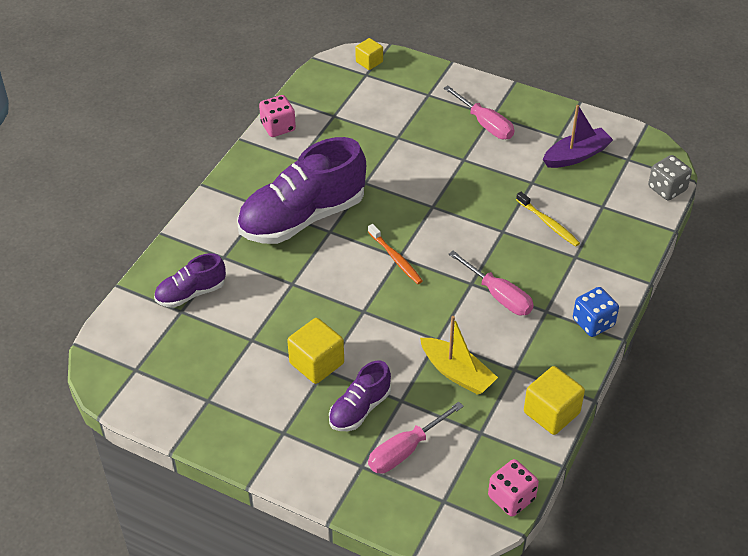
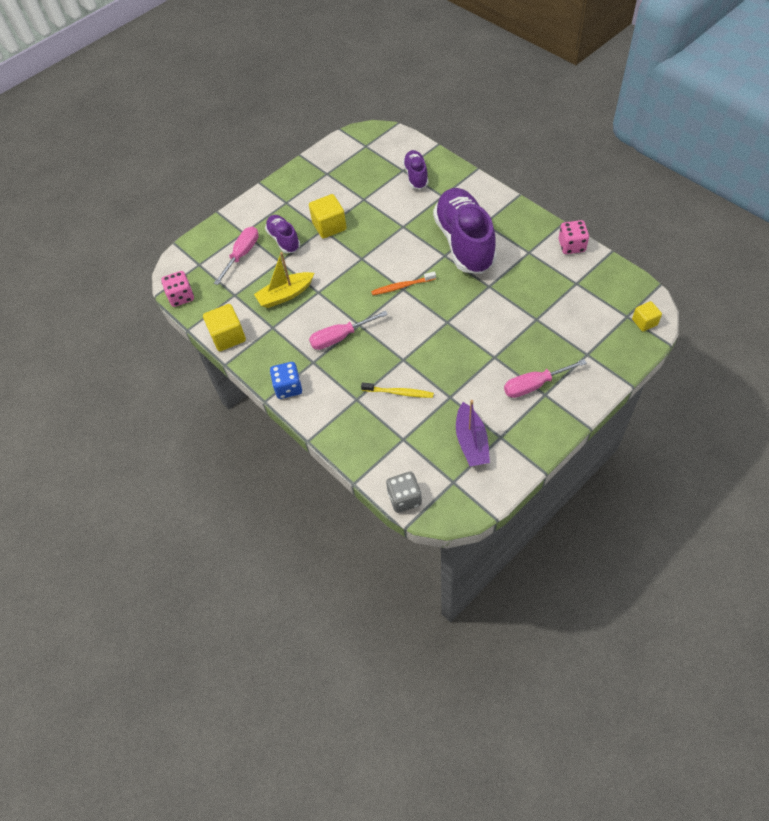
camera: 115 degrees right, 10 degrees up
pink screwdriver [368,402,464,473] -> pink screwdriver turned 45 degrees clockwise [214,227,259,285]
yellow toothbrush [516,192,580,247] -> yellow toothbrush turned 150 degrees counterclockwise [361,382,434,398]

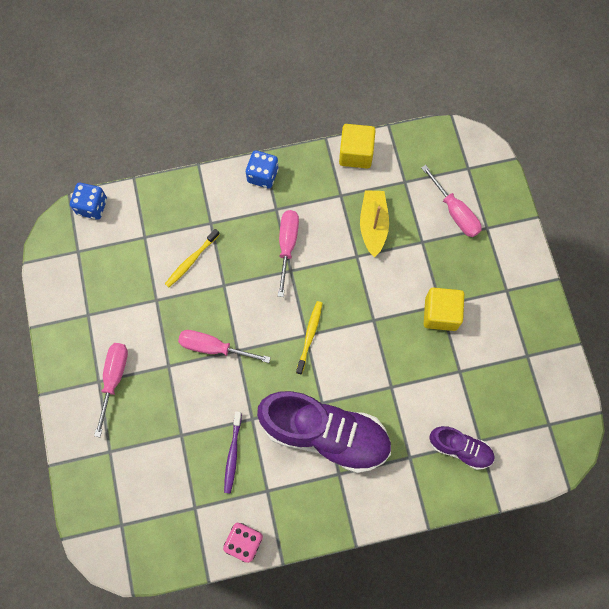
camera: 115 degrees right, 15 degrees up
pink dice [161,271,194,307] -> none
purple shoe [265,215,300,253] -> none
orange toothbrush [371,271,436,295] -> yellow toothbrush [296,301,322,375]
grey dice [386,472,422,513] -> blue dice [70,183,107,220]
purple boat [456,400,490,466] -> none
yellow cube [632,301,662,331] -> none
none -> pink screwdriver [178,330,271,363]
none -> purple toothbrush [224,411,242,494]

